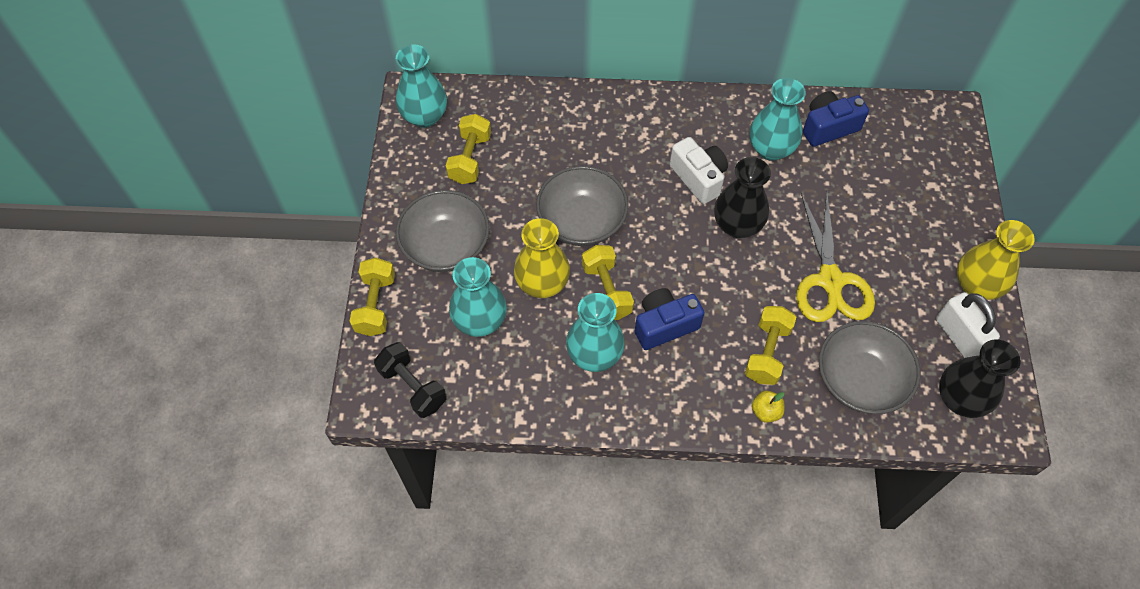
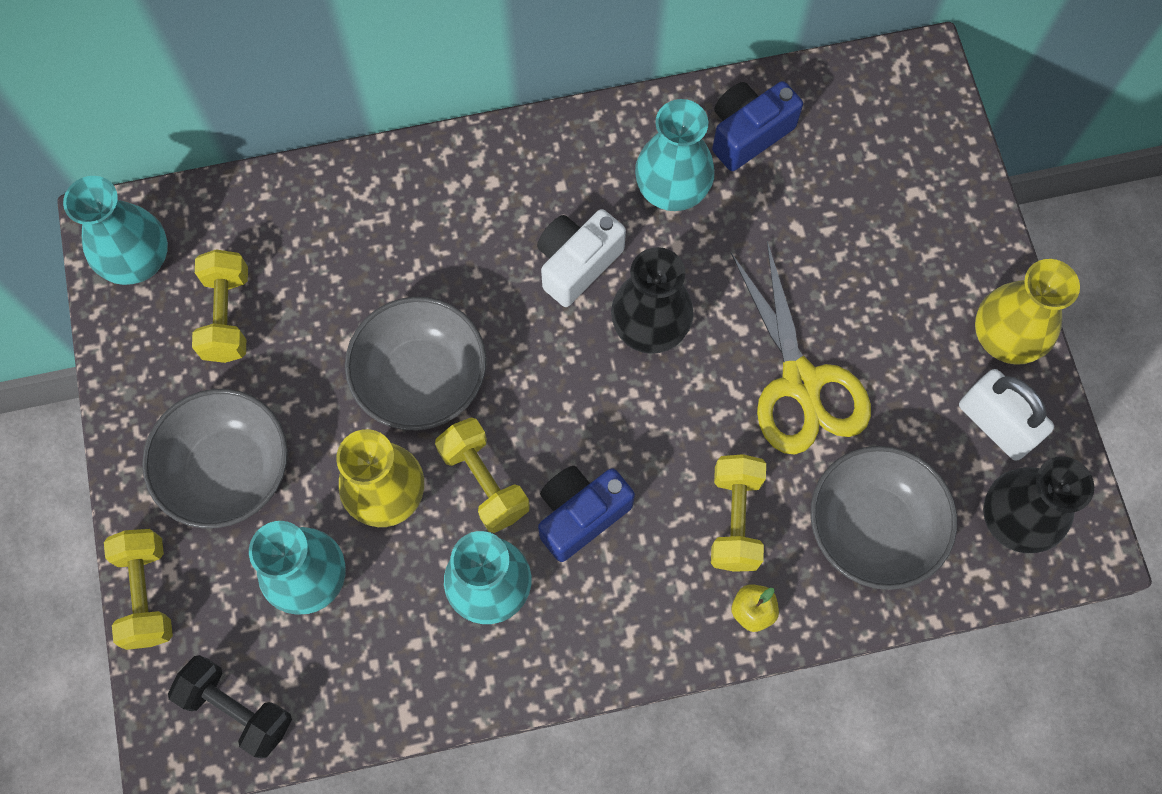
camera: 15 degrees left, 10 degrees up
white camera [670,137,728,204] -> white camera turned 90 degrees counterclockwise [537,209,626,307]

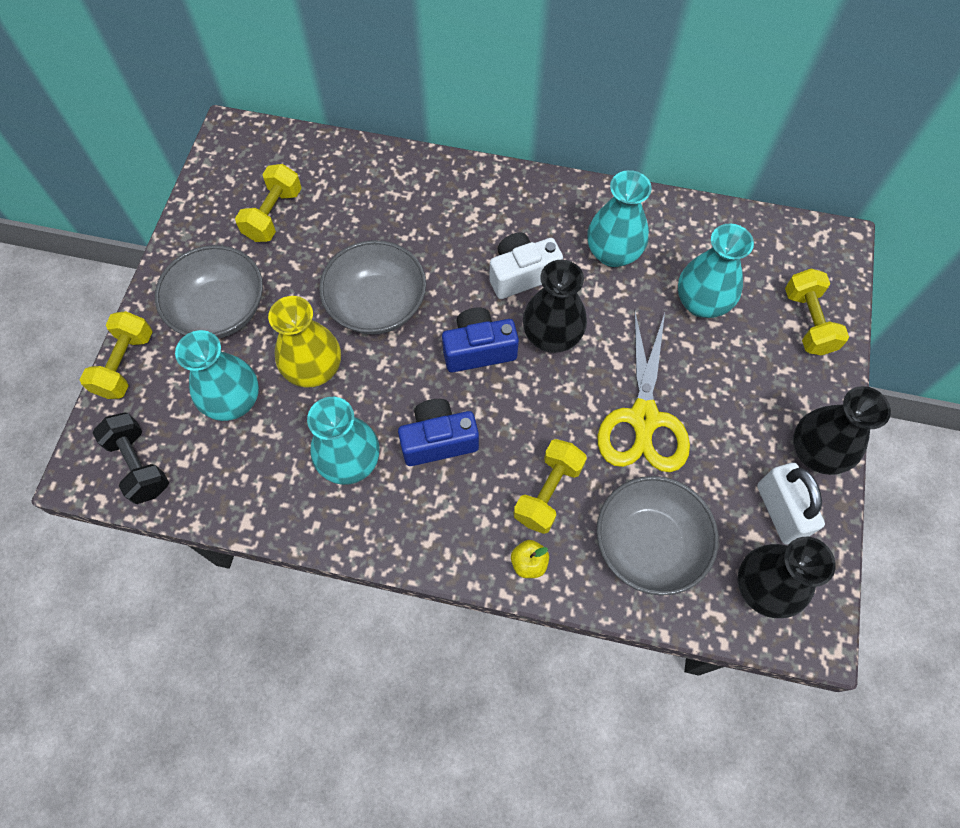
camera: 25 degrees right, 5 degrees down
turquoise vase [63,176,168,285] -> turquoise vase moved to [678,223,754,318]
yellow dumbbell [435,418,530,533] -> yellow dumbbell moved to [785,269,849,355]
blue camera [712,81,803,171] -> blue camera moved to [442,307,519,373]
yellow vase [975,259,1080,365] -> black vase [793,386,891,475]

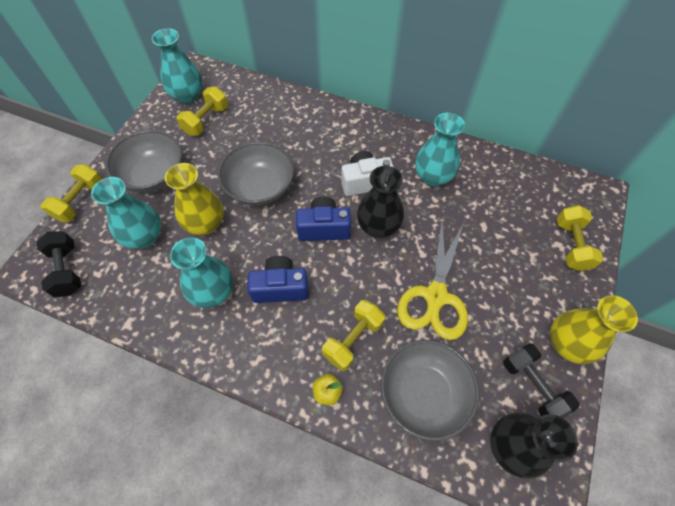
camera: 10 degrees right, 5 degrees down
turquoise vase [678,223,754,318] -> turquoise vase moved to [152,28,202,104]
white padlock [757,463,825,544] -> black dumbbell [503,343,579,418]
black vase [793,386,891,475] -> yellow vase [550,295,638,364]

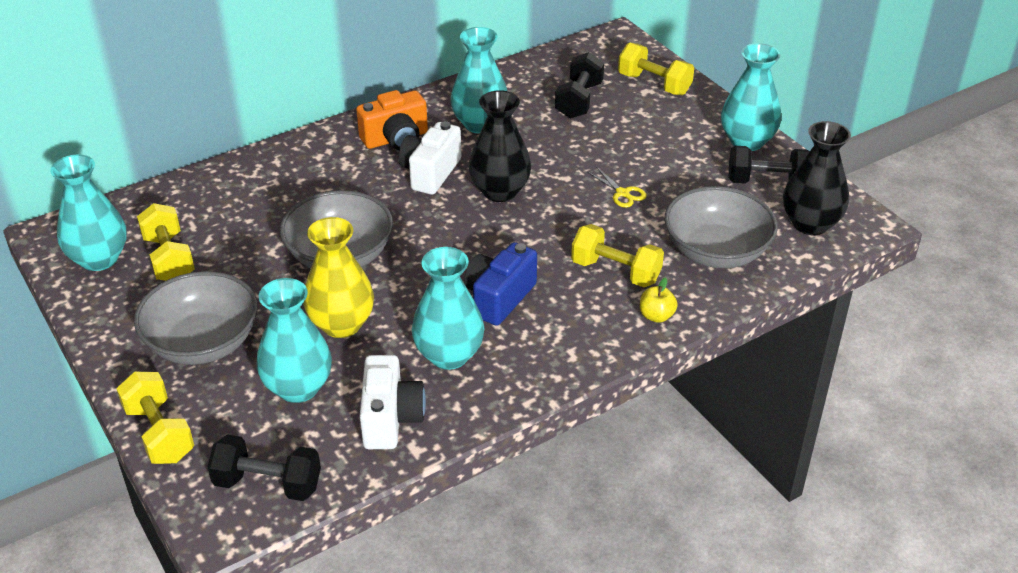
camera: 55 degrees left, 20 degrees down
blue camera [296,197,351,241] -> none
yellow dumbbell [322,300,385,371] -> yellow dumbbell turned 45 degrees counterclockwise [571,224,664,287]
yellow scissors [397,219,468,340] -> yellow scissors [587,167,647,208], size x0.41
yellow vase [550,295,638,364] -> turquoise vase [721,43,781,151]
none -> orange camera [356,90,428,150]
none -> white camera [360,355,426,449]
none -> black dumbbell [555,52,604,119]

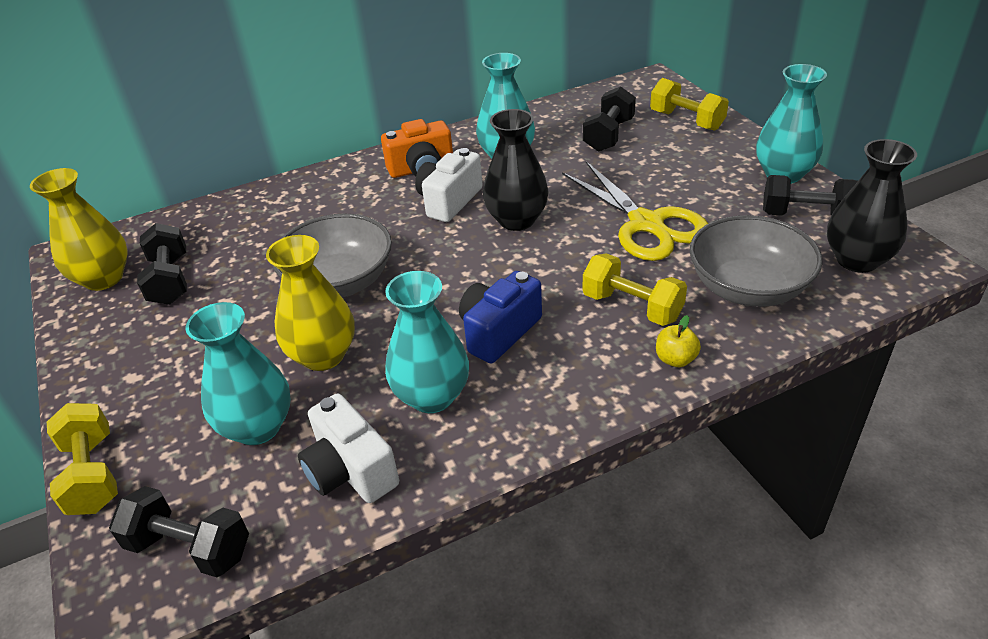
camera: 10 degrees right, 0 degrees up
turquoise vase [50,155,127,271] -> yellow vase [30,168,128,291]
grey bowl [134,271,258,365] -> none
yellow dumbbell [137,203,195,281] -> black dumbbell [137,223,187,305]
white camera [360,355,426,449] -> white camera turned 135 degrees clockwise [298,393,399,503]
yellow scissors [587,167,647,208] -> yellow scissors [562,161,708,261], size x2.45

